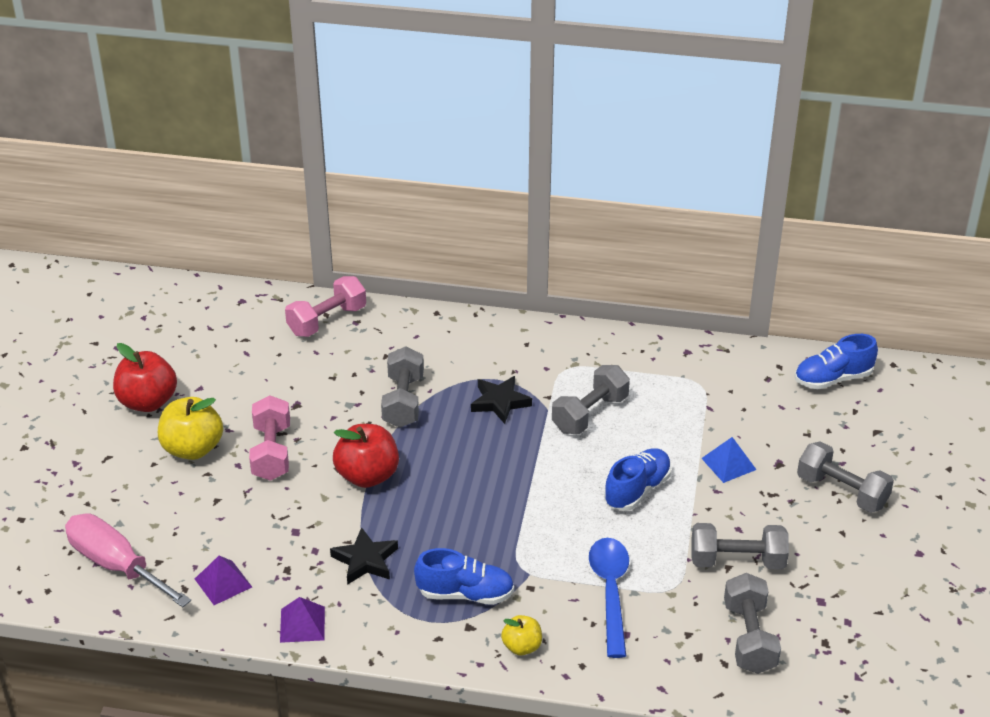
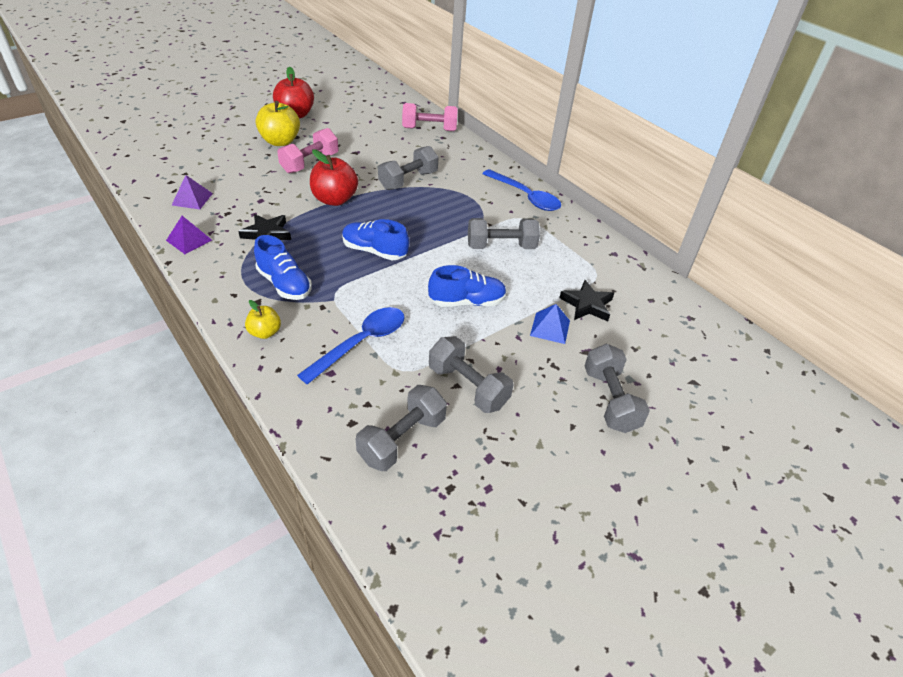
camera: 40 degrees right, 5 degrees up
pink screwdriver [65,514,191,607] -> none
black star [471,376,532,424] -> black star moved to [559,280,614,321]
blue shoe [795,334,878,389] -> blue shoe moved to [342,219,409,260]
none -> blue spoon [482,169,561,211]

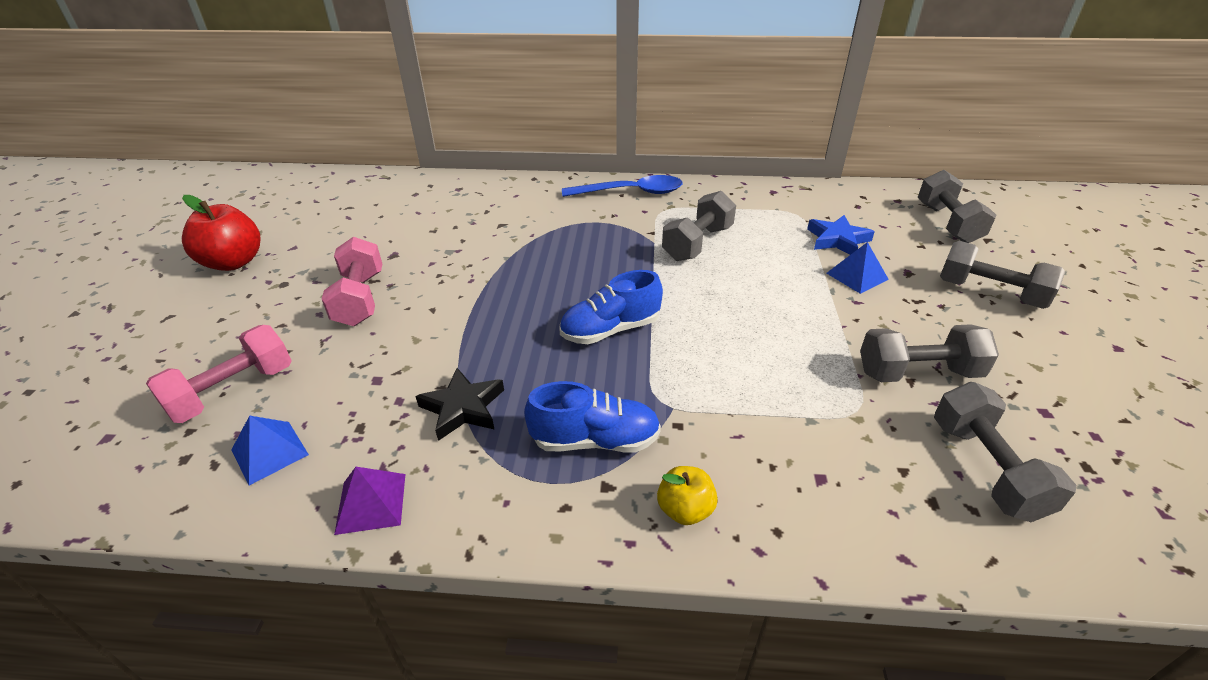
camera: 45 degrees left, 5 degrees down
purple pyramid [172,175,213,209] -> blue pyramid [231,416,309,485]
yellow apple [256,101,300,146] -> none
blue spoon [297,307,405,384] -> none
red apple [310,149,358,206] -> none
grey dumbbell [378,146,438,190] -> grey dumbbell moved to [918,170,996,243]
pink dumbbell [402,103,458,131] -> pink dumbbell moved to [146,325,292,423]
blue shoe [428,265,507,307] -> none
black star [559,280,614,321] -> blue star [807,215,875,255]

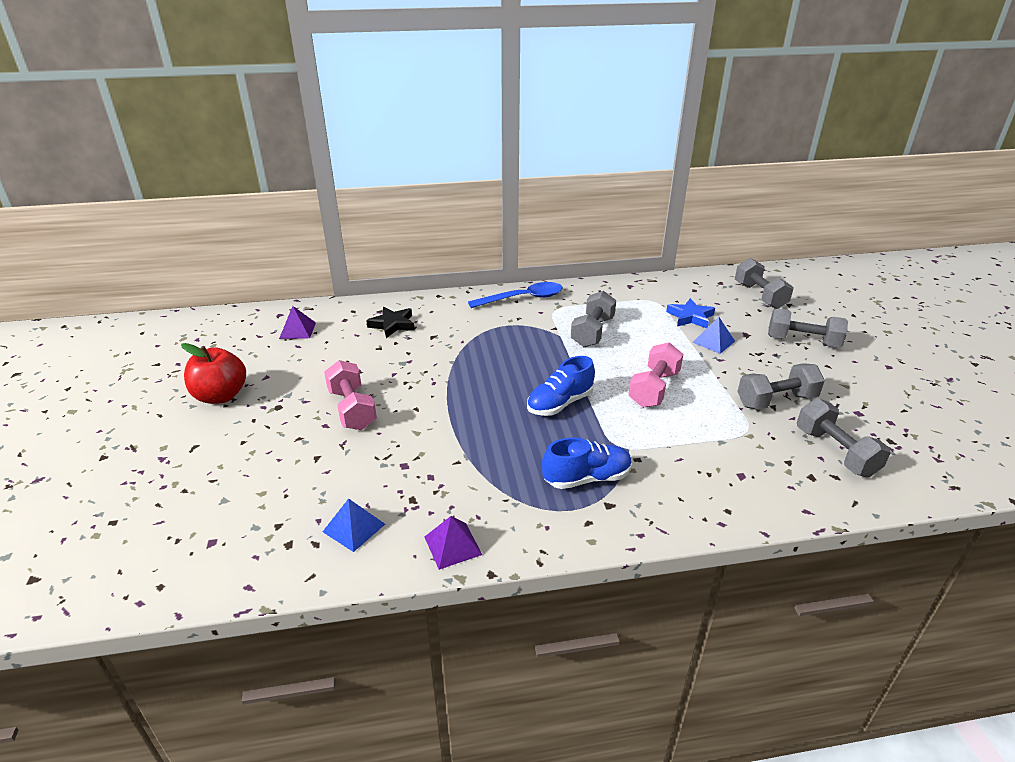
camera: 15 degrees left, 5 degrees down
pink dumbbell [146,325,292,423] -> pink dumbbell moved to [628,342,683,408]
black star [415,368,504,441] -> black star moved to [366,307,415,338]
yellow apple [657,466,718,525] -> none
none -> purple pyramid [279,306,316,339]

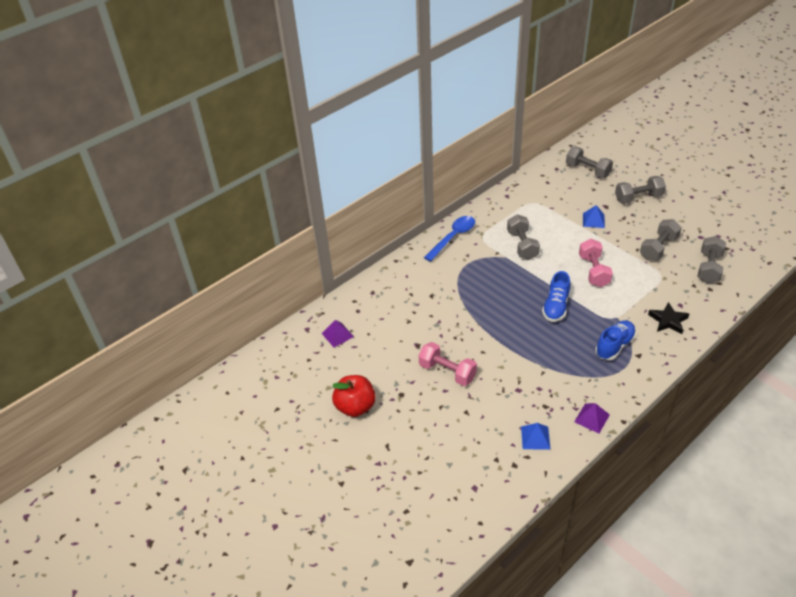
camera: 30 degrees left, 10 degrees up
black star [366,307,415,338] -> black star moved to [648,302,689,334]
blue star [666,298,715,328] -> none
grey dumbbell [797,398,891,477] -> grey dumbbell turned 75 degrees clockwise [698,236,726,284]

